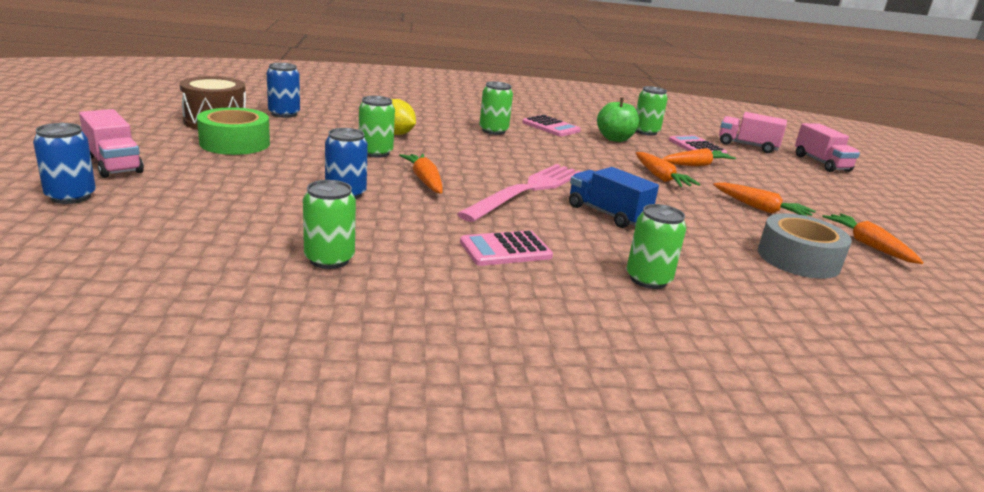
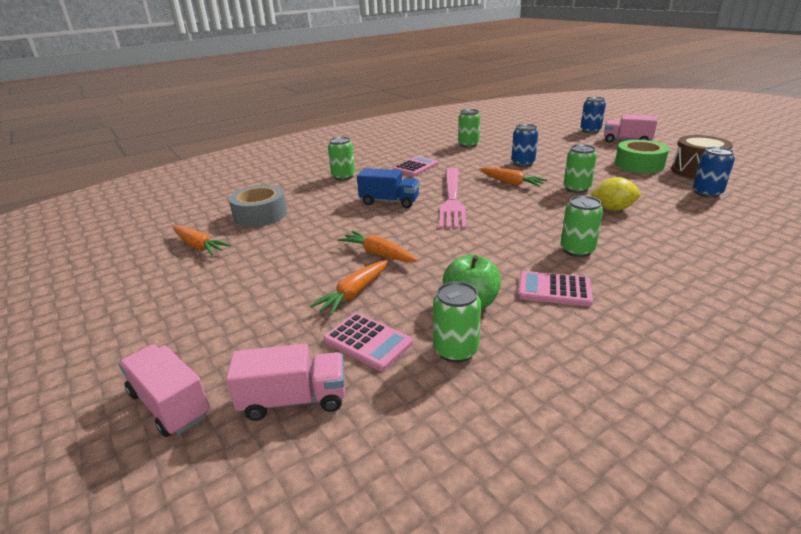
camera: 155 degrees right, 5 degrees up
orange carrot [713,183,816,217] -> none

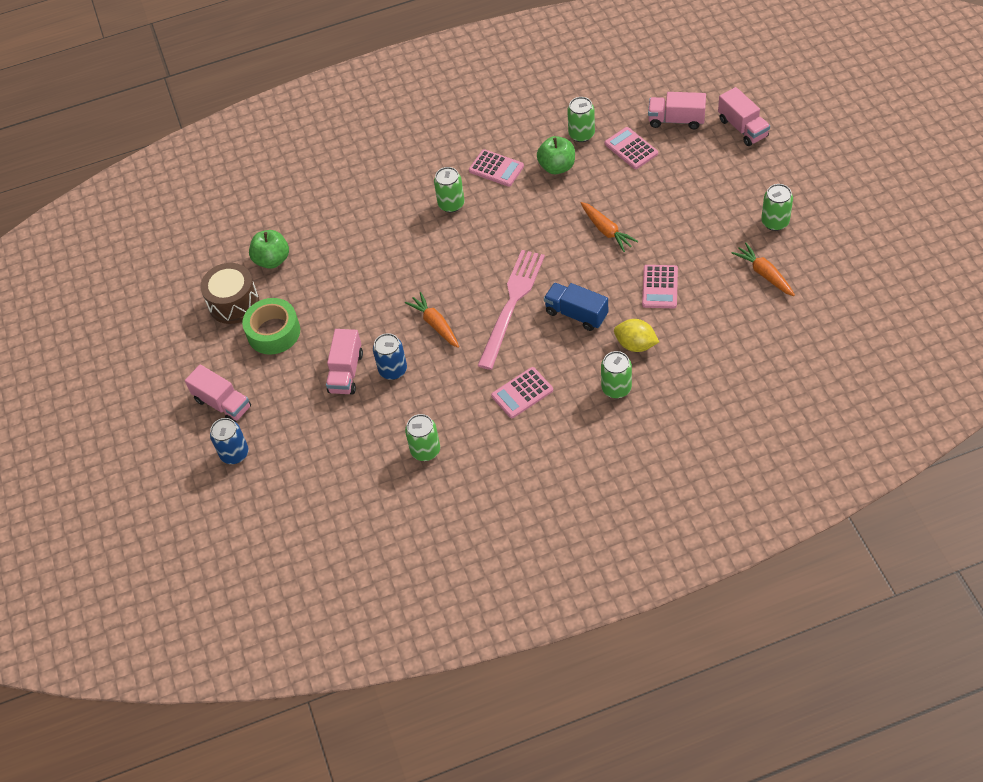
camera: 160 degrees left, 25 degrees up
grey tape [229,185,287,227] -> none
orange carrot [310,260,388,316] -> none
green can [564,144,597,193] -> green can moved to [761,184,793,231]
yellow lemon [590,177,641,210] -> yellow lemon moved to [614,319,659,352]
blue can [693,147,735,198] -> green apple [249,230,289,269]
none -> pink truck [326,329,363,395]
none -> pink calculator [642,265,678,308]

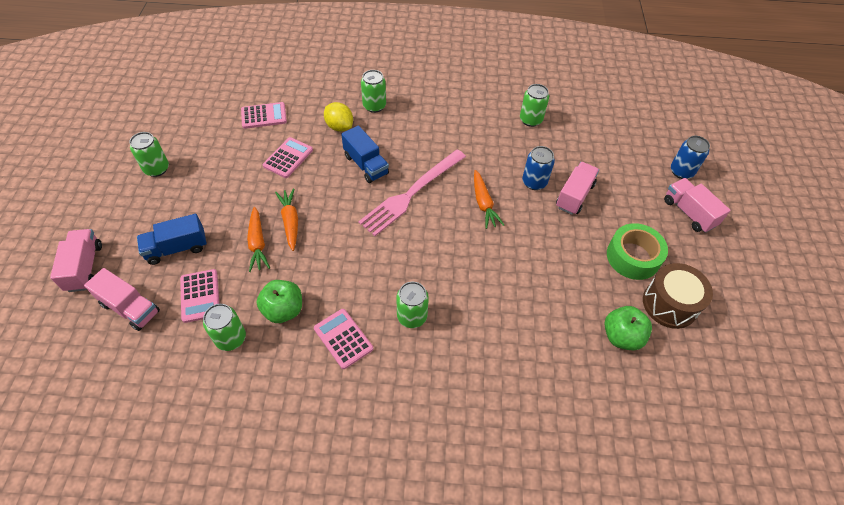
camera: 165 degrees left, 0 degrees up
pink calculator [491,367,553,418] -> pink calculator moved to [241,102,287,129]
orange carrot [732,242,795,296] -> orange carrot moved to [247,207,270,272]
none -> blue truck [137,214,207,265]

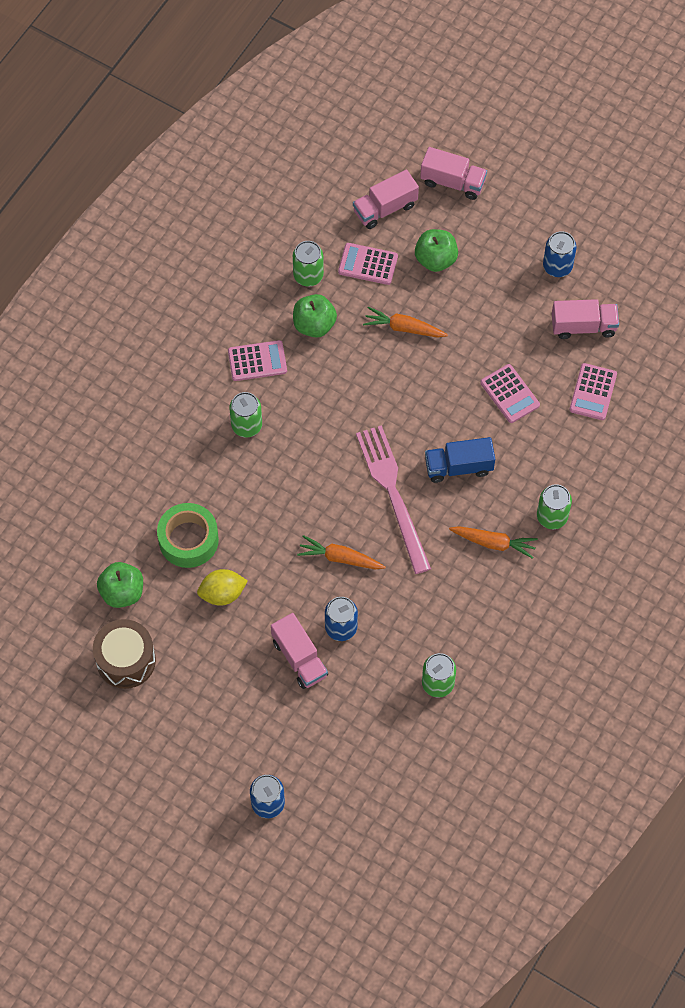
camera: 120 degrees right, 10 degrees up
green can [129,132,169,177] -> blue can [543,231,577,277]
blue truck [137,214,207,265] -> green apple [415,229,458,272]
orange carrot [275,189,298,251] -> orange carrot moved to [449,526,538,559]
yellow lemon [324,102,353,132] -> yellow lemon moved to [197,569,248,606]
green tape [607,223,668,280] -> green tape moved to [157,503,219,568]
pink truck [664,178,731,233] -> pink truck moved to [552,299,619,339]

